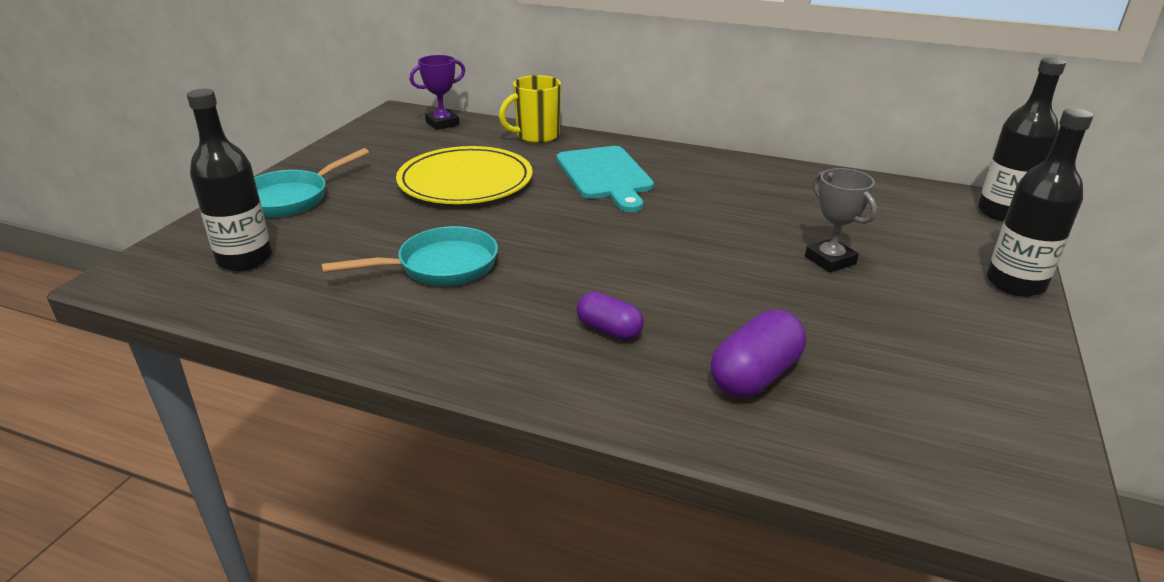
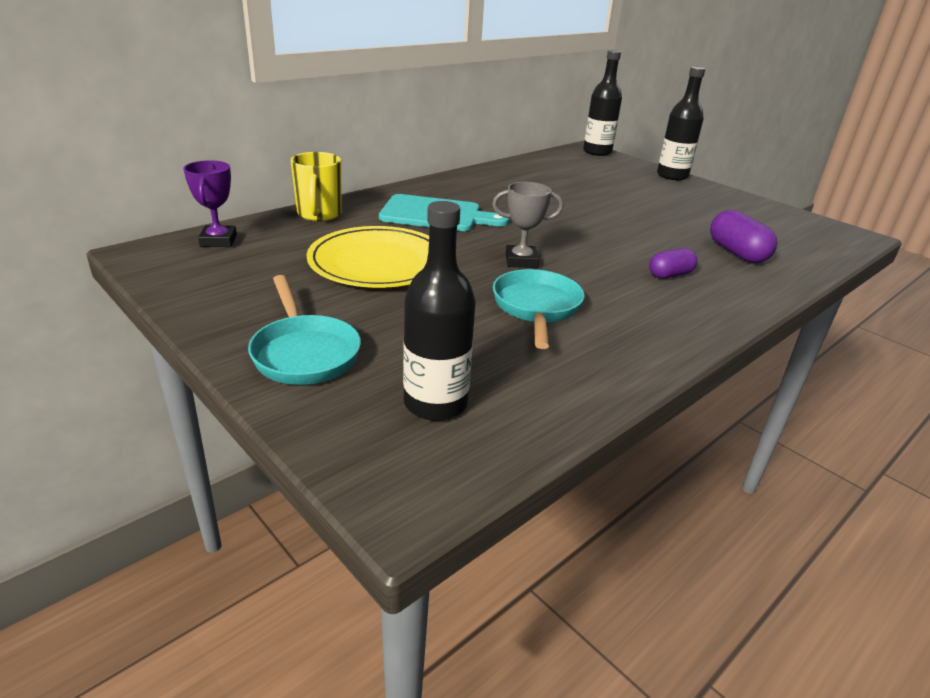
camera: 65 degrees left, 0 degrees up
grey trophy [805,168,877,273] -> grey trophy moved to [492,182,563,268]

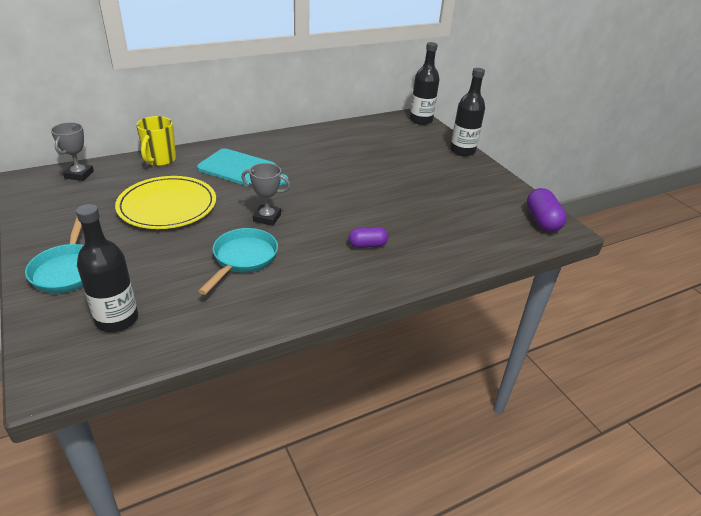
camera: 15 degrees right, 5 degrees up
purple trophy [183,160,237,247] -> grey trophy [51,122,94,181]
purple capsule [710,210,777,263] -> purple capsule moved to [527,188,567,232]

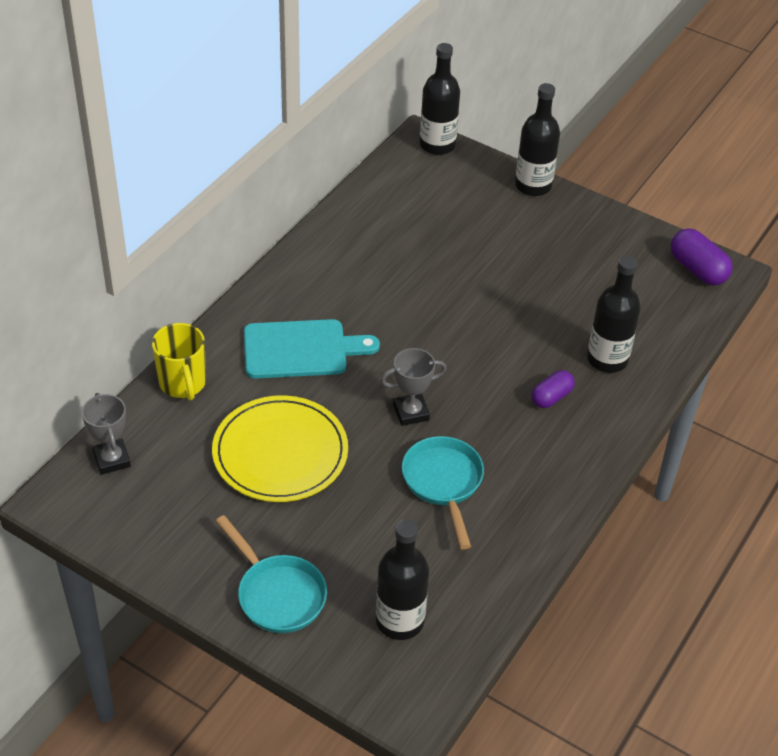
camera: 30 degrees left, 10 degrees up
none -> black bottle [587,256,641,373]

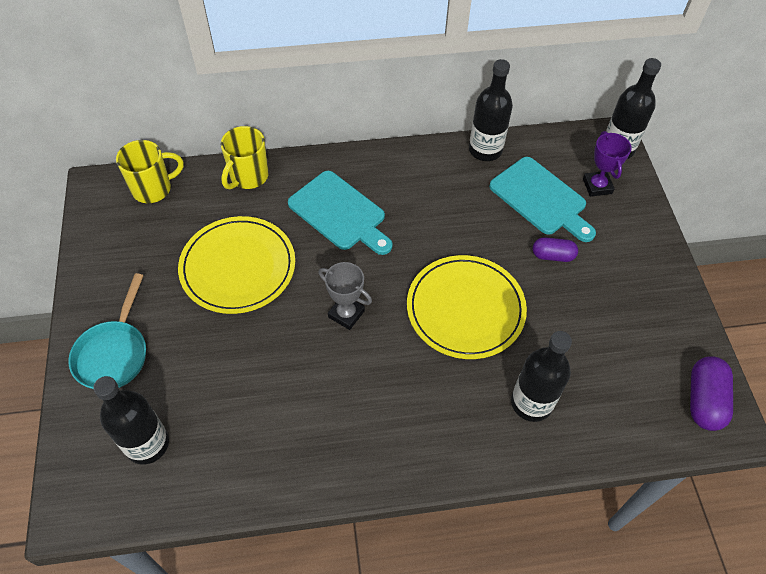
camera: 50 degrees right, 10 degrees up
grey trophy [82,393,131,475] -> yellow mug [116,140,184,203]
turquoise pan [402,436,484,549] -> none
black bottle [515,83,560,196] -> black bottle moved to [469,59,513,161]
purple capsule [532,370,575,408] -> purple capsule moved to [533,237,578,262]
none -> yellow plate [407,255,527,359]
none -> turquoise cutting board [489,157,596,242]
none -> purple trophy [583,131,632,197]

